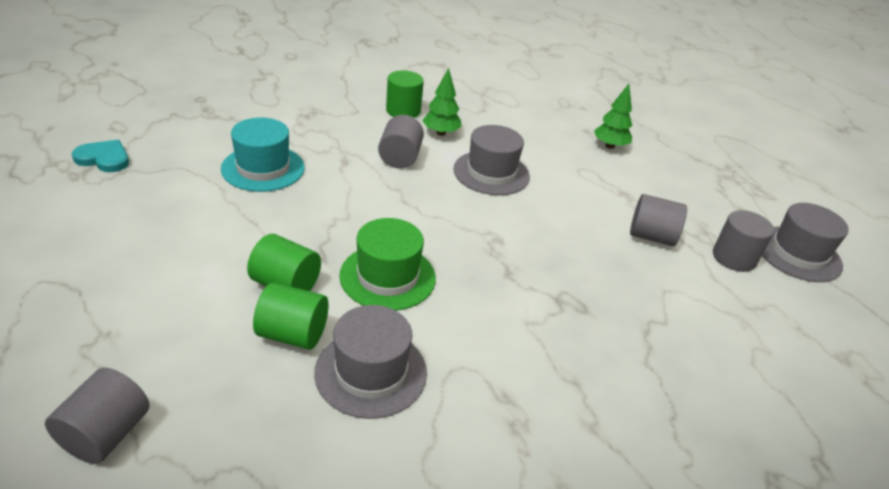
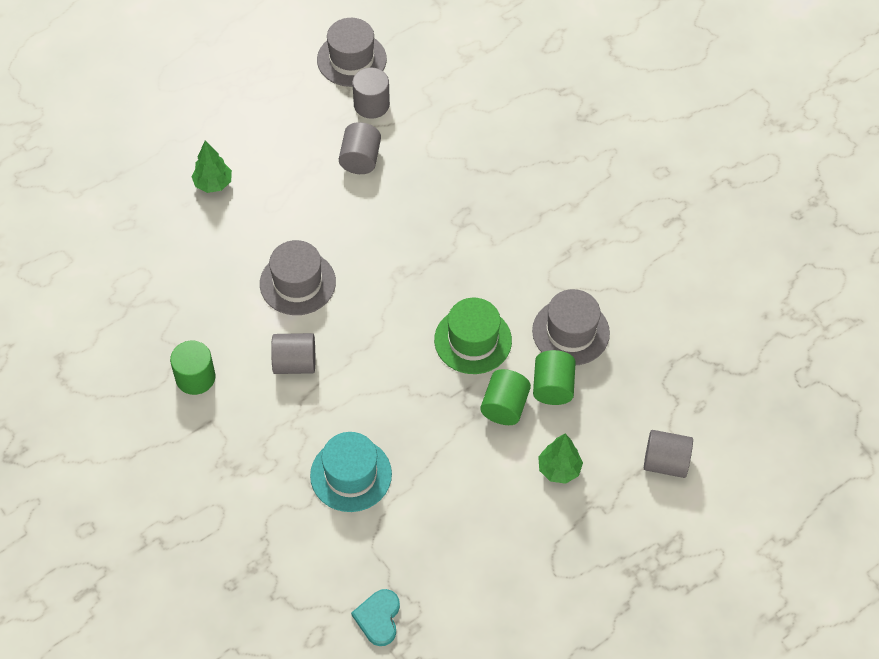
camera: 95 degrees left, 20 degrees up
green tree [422,68,462,136] -> green tree moved to [538,434,583,484]

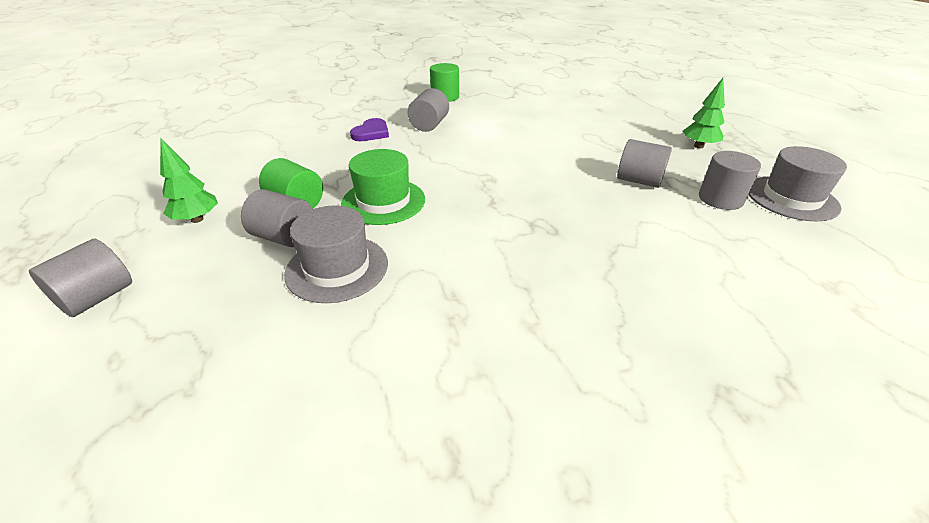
camera: 110 degrees right, 20 degrees down
green tree [191,140,232,193] -> green tree moved to [683,78,725,148]
grey hat [260,240,336,315] -> none
turquoise hat [310,432,392,512] -> none
turquoise heart [351,589,400,646] -> none
green cylinder [533,350,576,405] -> grey cylinder [241,189,312,247]
none -> purple heart [350,118,389,141]

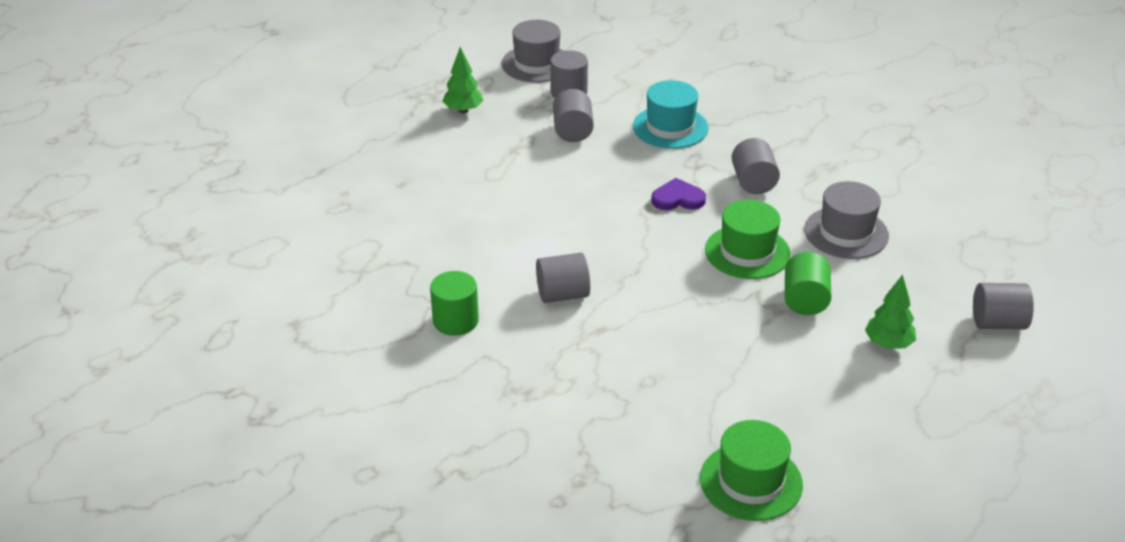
camera: 120 degrees left, 0 degrees up
grey cylinder [241,189,312,247] -> grey cylinder moved to [732,138,780,194]
purple heart [350,118,389,141] -> purple heart moved to [651,178,706,210]
none -> turquoise hat [633,80,709,149]
none -> green hat [700,420,803,521]

